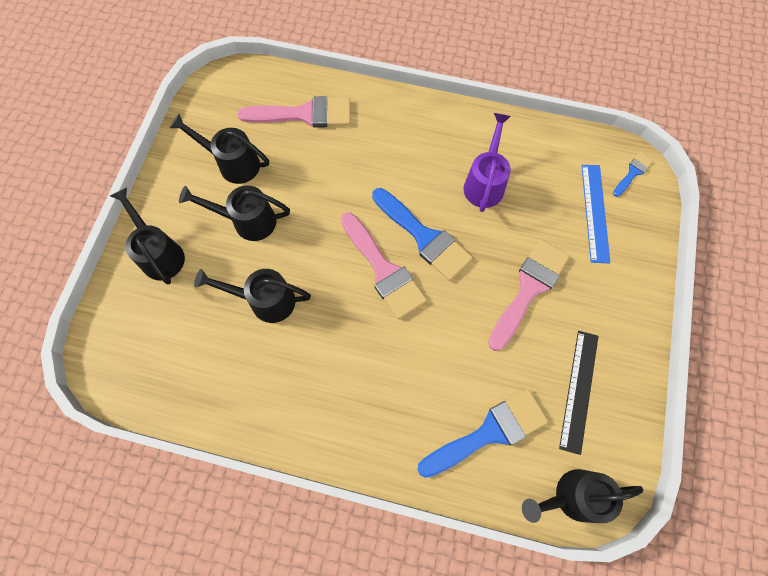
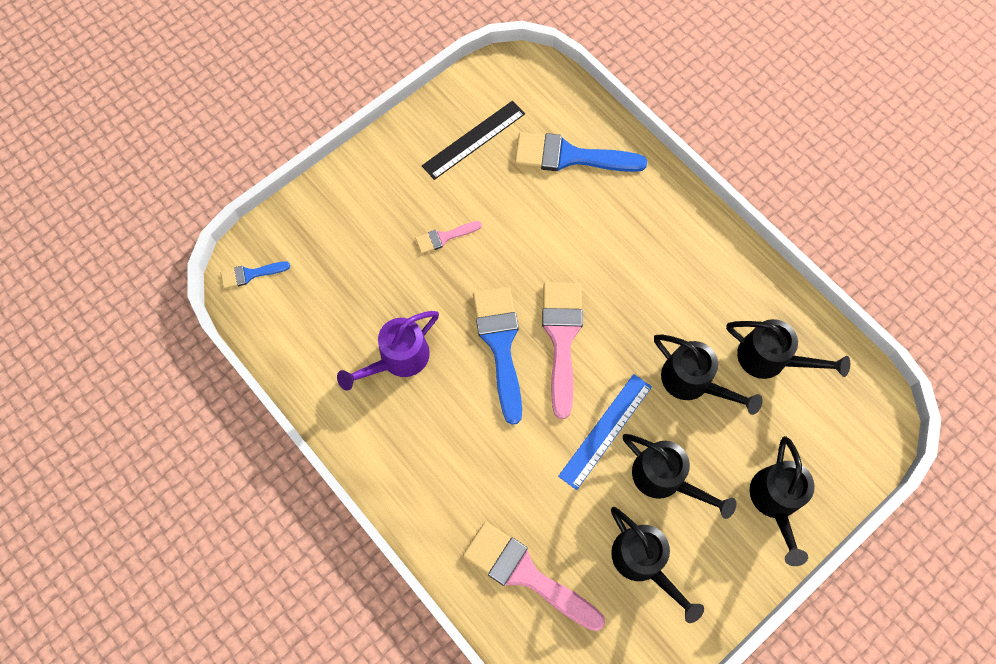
camera: 145 degrees left, 0 degrees up
pink brush [488,239,570,351] -> pink brush [415,221,482,254], size x0.50
black watering can [522,469,643,523] -> black watering can moved to [726,319,850,379]
blue ruler [581,165,610,263] -> blue ruler moved to [558,374,652,490]

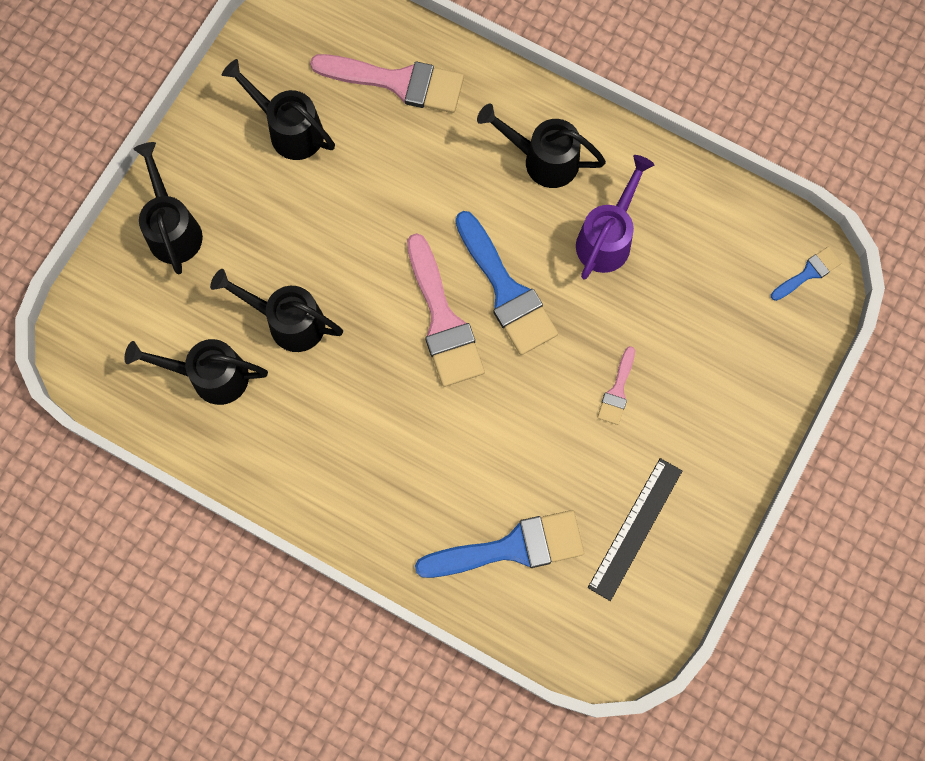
camera: 160 degrees right, 5 degrees up
pink brush [415,221,482,254] -> pink brush turned 150 degrees clockwise [597,346,635,425]
blue ruler [558,374,652,490] -> none
black watering can [623,434,736,519] -> black watering can moved to [477,104,606,188]

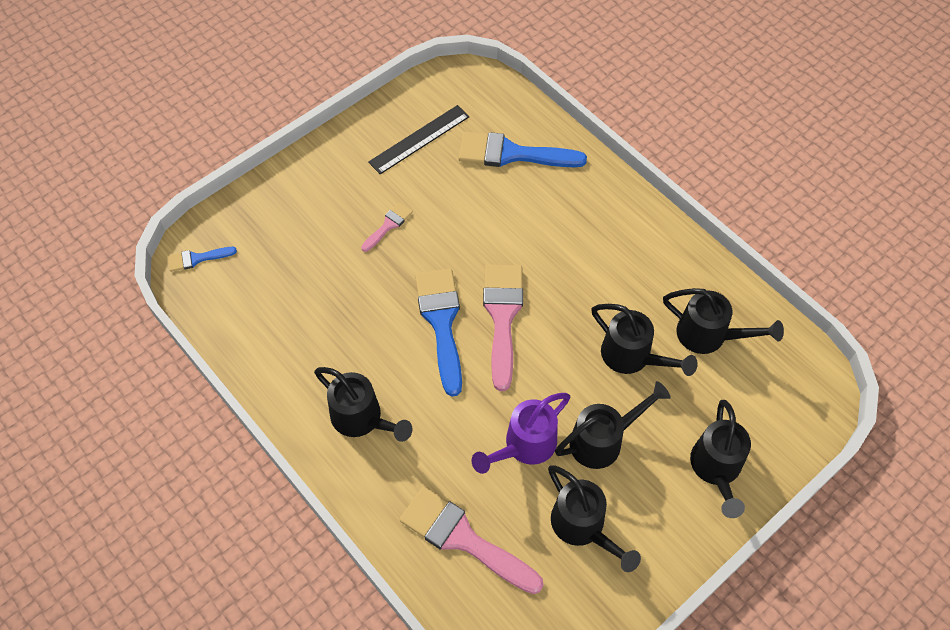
camera: 160 degrees left, 15 degrees down
purple watering can [576,155,655,279] -> purple watering can moved to [472,393,570,474]
none -> black watering can [555,381,671,469]

